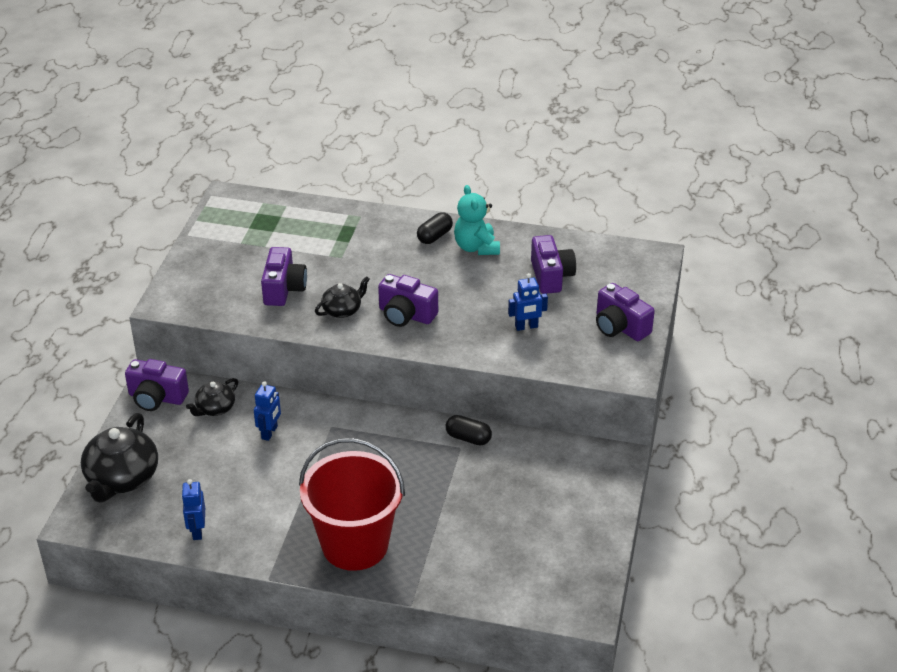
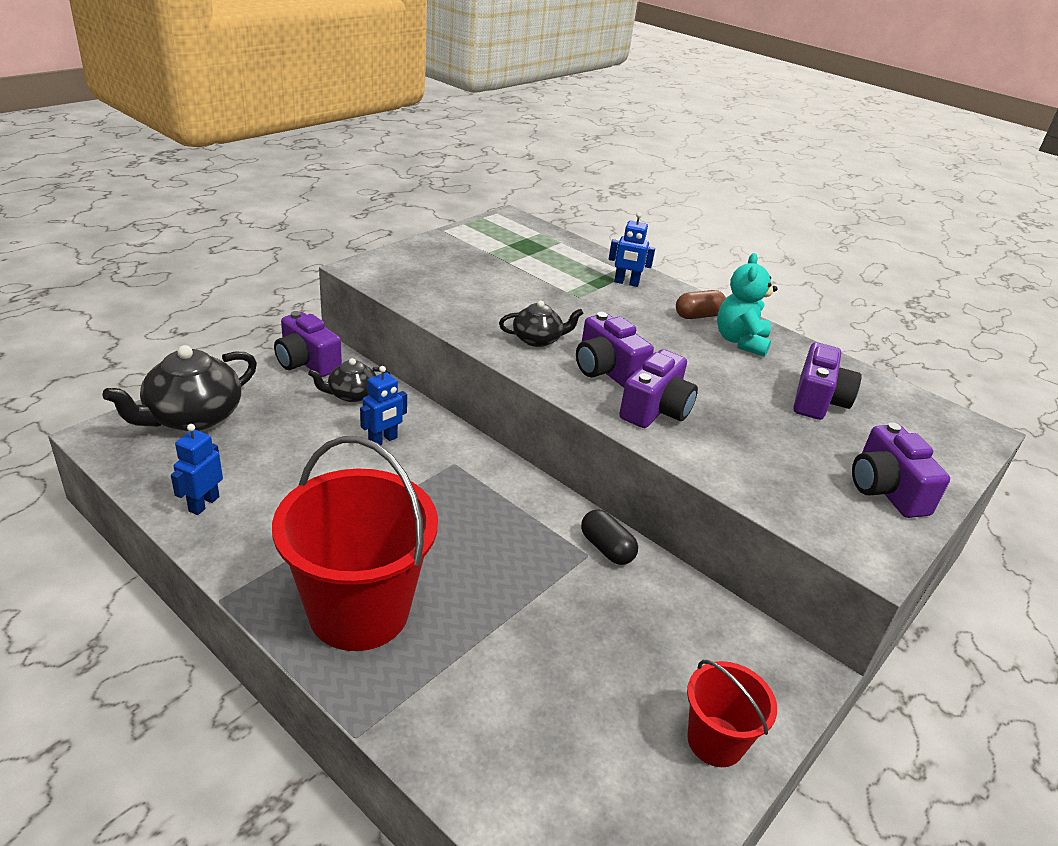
camera: 25 degrees right, 5 degrees down
purple camera [261,247,307,306] -> purple camera moved to [619,349,698,428]
black capsule [417,212,453,244] -> brown capsule [676,290,726,319]
blue robot [508,273,548,331] -> blue robot moved to [609,212,655,287]
none -> red bucket [687,660,777,767]

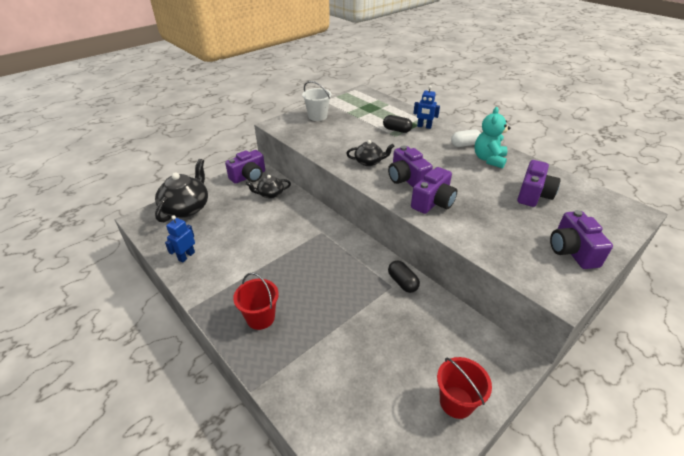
camera: 10 degrees right, 5 degrees up
black teapot [102,345,257,431] -> black teapot turned 150 degrees clockwise [155,159,208,222]
red bucket [272,436,438,651] -> red bucket [233,273,279,330], size x0.52
purple camera [274,311,342,377] -> purple camera turned 90 degrees counterclockwise [225,150,265,184]
blue robot [360,366,407,445] -> none
brown capsule [676,290,726,319] -> white capsule [451,129,481,147]
none -> white bucket [302,81,332,121]
none -> black capsule [383,115,413,133]

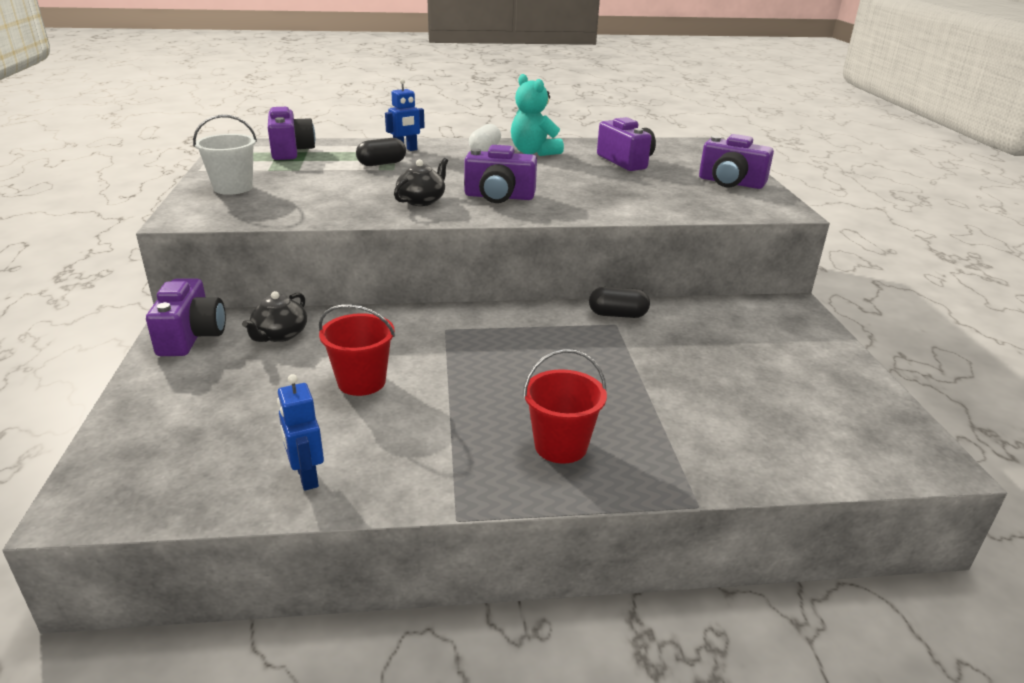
camera: 55 degrees left, 10 degrees down
black teapot [155,159,208,222] -> none
purple camera [411,167,457,214] -> purple camera moved to [268,107,315,160]
red bucket [437,357,492,419] -> red bucket moved to [319,304,395,396]

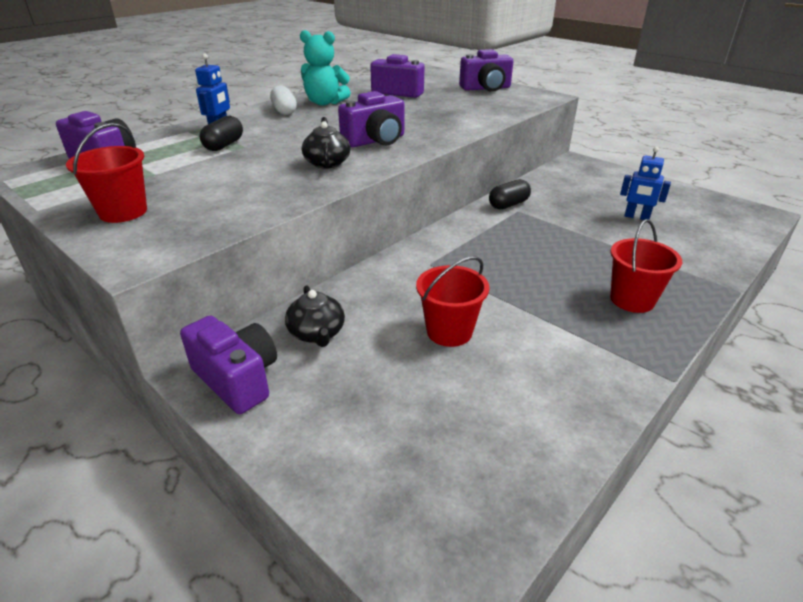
camera: 40 degrees left, 5 degrees up
white bucket [193,115,257,195] -> red bucket [66,123,147,223]
blue robot [277,374,324,491] -> blue robot moved to [620,147,671,220]

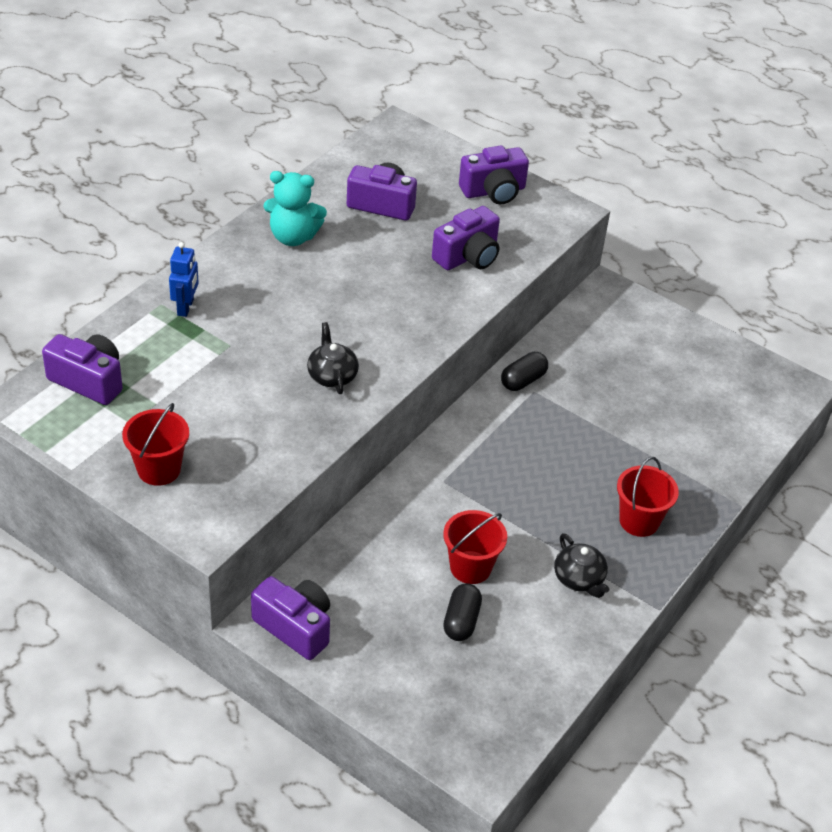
camera: 10 degrees left, 10 degrees up
black capsule [199,116,243,151] -> black capsule moved to [443,583,482,641]
white capsule [270,85,297,115] -> none
black teapot [285,285,345,347] -> black teapot moved to [554,533,609,598]
purple camera [338,91,404,147] -> purple camera moved to [432,206,500,270]
blue robot [620,147,671,220] -> none

